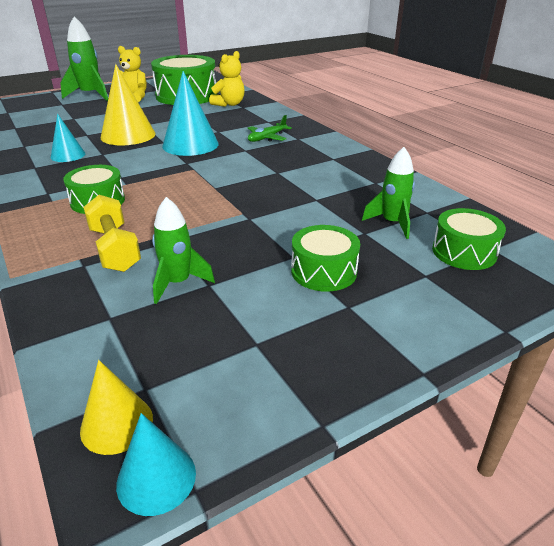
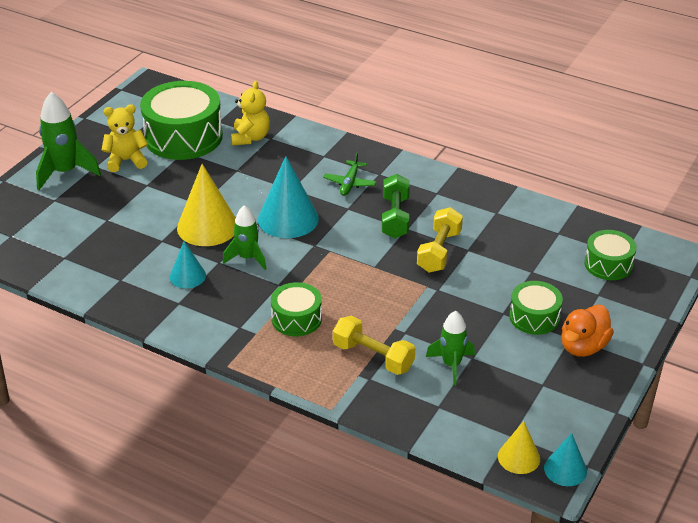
camera: 30 degrees left, 5 degrees up
green rocket [362,147,415,239] -> green rocket moved to [223,205,267,270]
none -> green dumbbell [382,174,410,238]
none -> yellow dumbbell [417,207,463,273]
none -> orange duck [561,305,614,357]

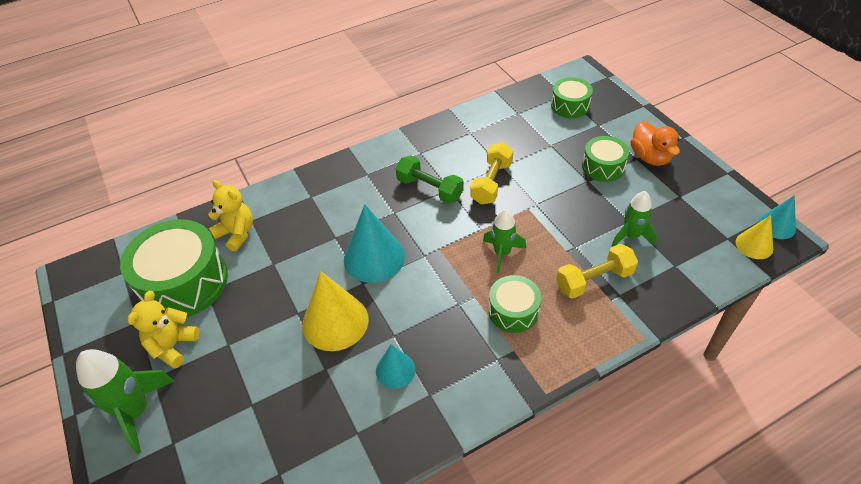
camera: 55 degrees left, 10 degrees up
green rocket [223,205,267,270] -> green rocket moved to [483,209,526,273]
green plane [323,152,376,196] -> none
yellow dumbbell [417,207,463,273] -> yellow dumbbell turned 60 degrees clockwise [470,142,513,205]

